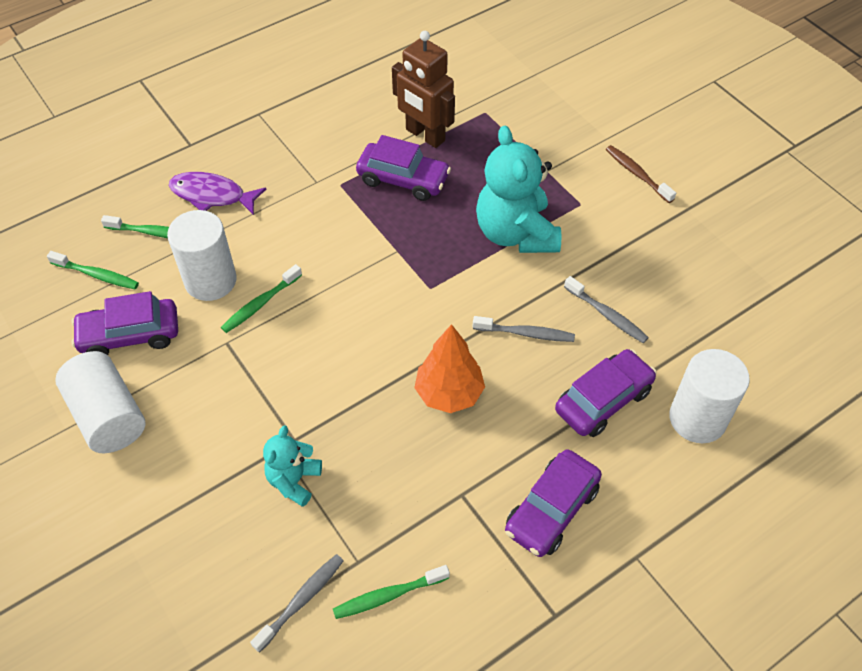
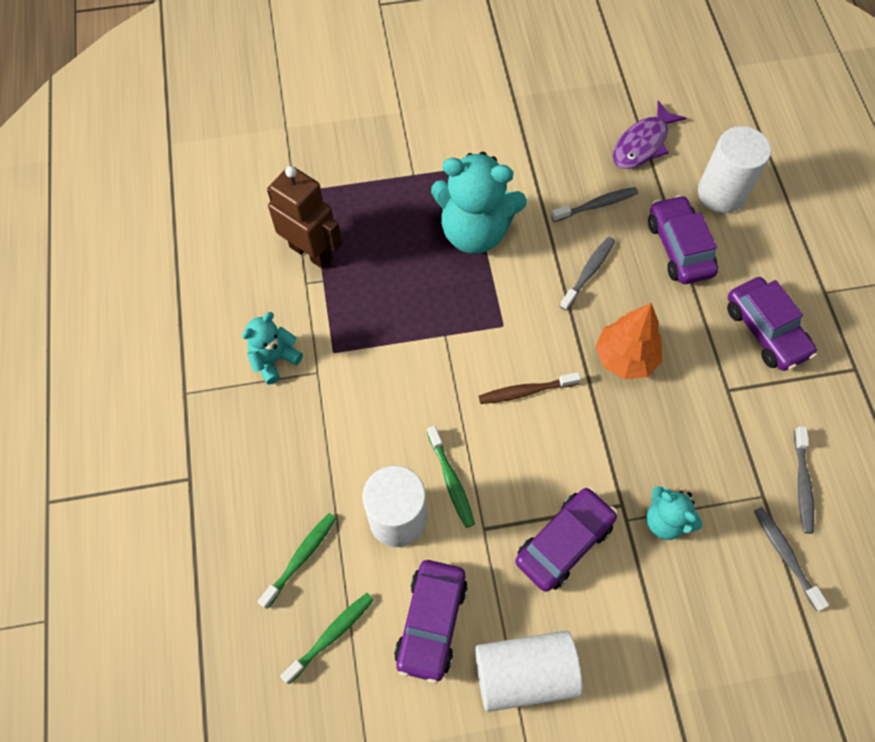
camera: 65 degrees left, 10 degrees up
purple fish [169,172,266,215] -> purple fish moved to [613,100,686,169]
green toothbrush [333,565,450,619] -> grey toothbrush [794,426,814,534]
purple car [356,135,451,201] -> purple car moved to [515,487,618,592]
brown robot [392,31,455,148] -> brown robot turned 120 degrees counterclockwise [267,166,342,269]
brown toothbrush [606,145,676,203] -> brown toothbrush moved to [479,372,581,404]
none -> turquoise teddy bear [242,312,303,385]

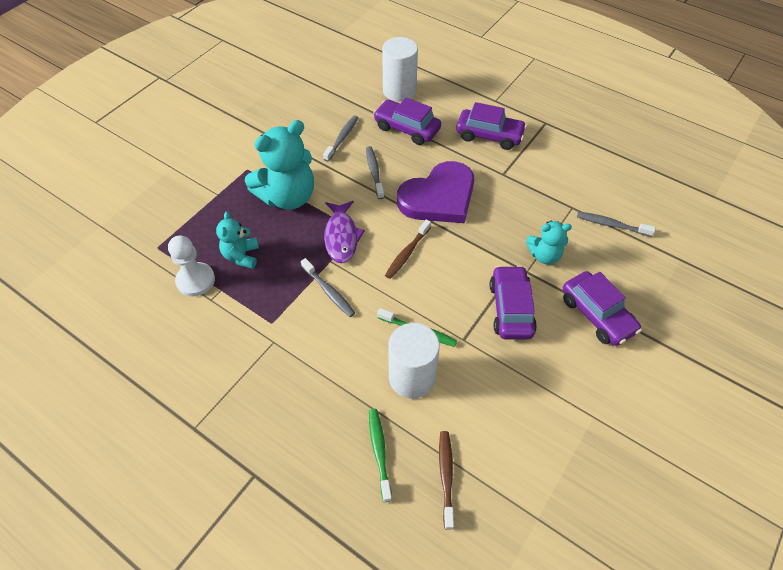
camera: 45 degrees left, 10 degrees down
turquoise teddy bear [242,312,303,385] -> turquoise teddy bear moved to [216,211,259,269]
brown robot [267,166,342,269] -> white pawn [168,236,215,297]
green toothbrush [280,593,374,684] -> brown toothbrush [439,431,454,530]
purple car [394,560,468,684] -> purple car moved to [563,271,642,346]
white cylinder [475,631,582,712] -> none
orange tree [596,303,662,379] -> purple heart [397,161,474,223]
purple fish [613,100,686,169] -> purple fish moved to [324,201,365,263]
grey toothbrush [794,426,814,534] -> grey toothbrush moved to [301,258,355,317]

